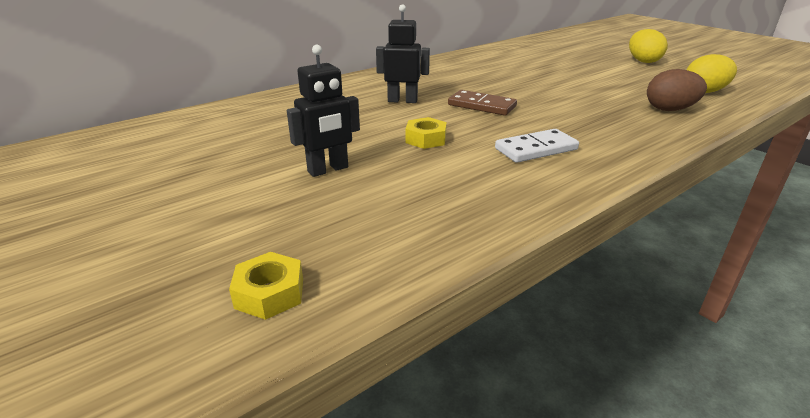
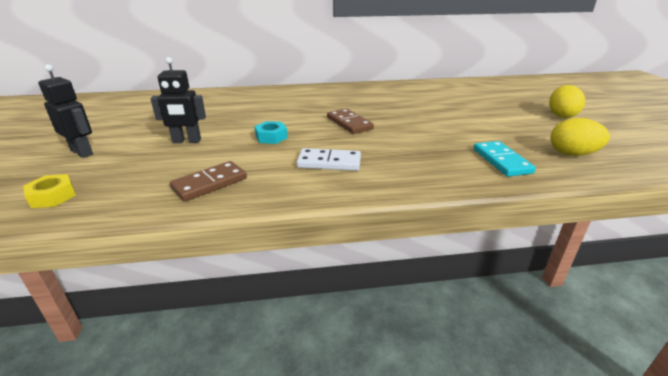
camera: 30 degrees right, 0 degrees up
black robot [376,4,430,103] -> black robot moved to [38,64,93,158]
yellow nut [405,117,447,149] -> turquoise nut [254,121,288,144]
brown egg [647,69,707,111] -> turquoise domino [474,141,536,177]
none -> brown domino [170,161,247,201]

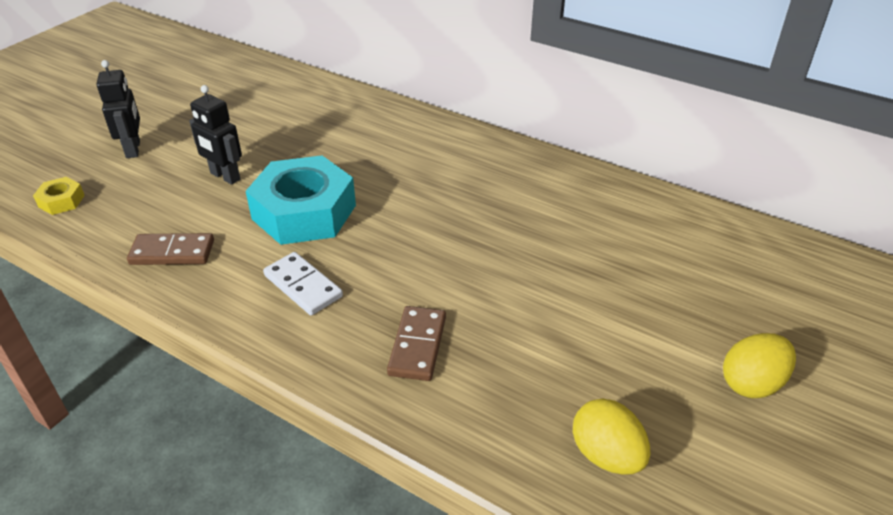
camera: 40 degrees right, 10 degrees up
turquoise nut [254,121,288,144] -> turquoise nut [246,155,356,245], size x2.33
brown domino [327,109,374,134] -> brown domino moved to [387,306,446,381]
turquoise domino [474,141,536,177] -> none

